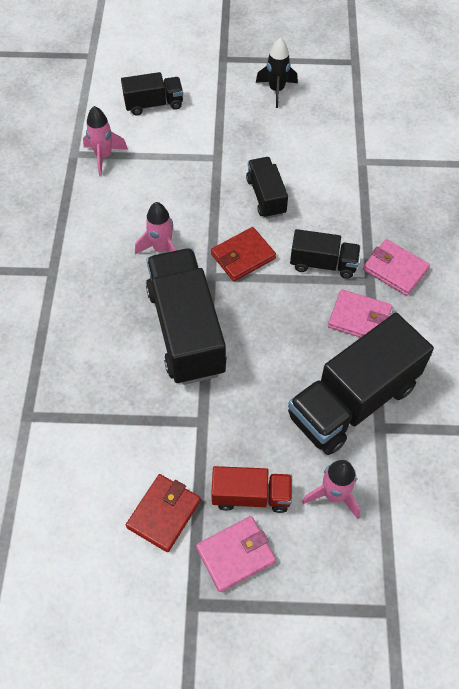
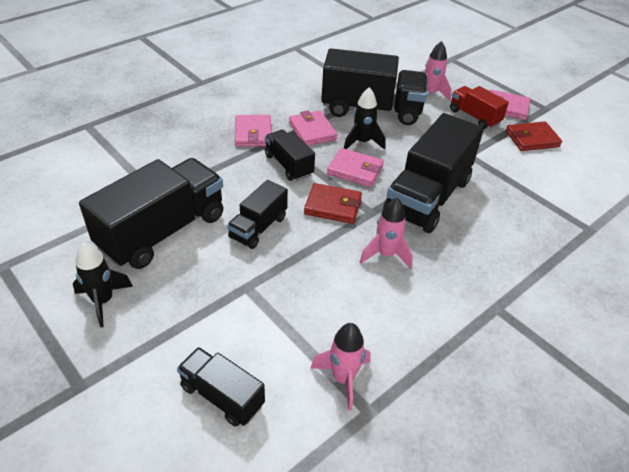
camera: 135 degrees left, 15 degrees down
none -> black truck [79,158,224,269]
none -> pink wallet [327,148,384,187]
none -> black rocket [344,87,385,150]

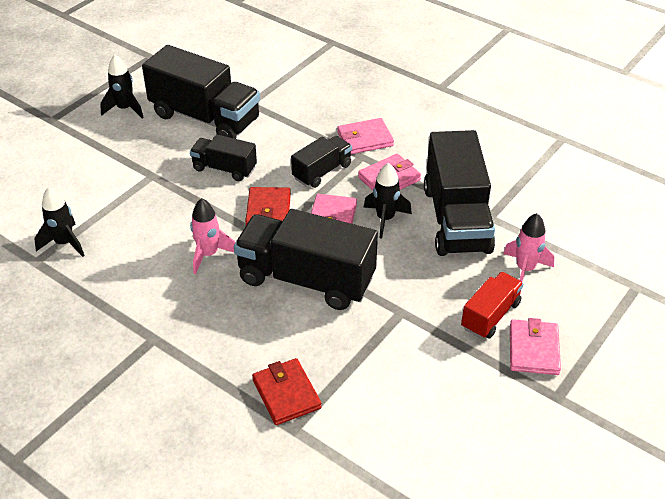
camera: 80 degrees right, 0 degrees up
black truck [177,347,265,427] -> none
pink rocket [311,323,371,411] -> black rocket [34,187,85,257]
red wallet [506,121,562,151] -> red wallet moved to [252,358,321,425]

